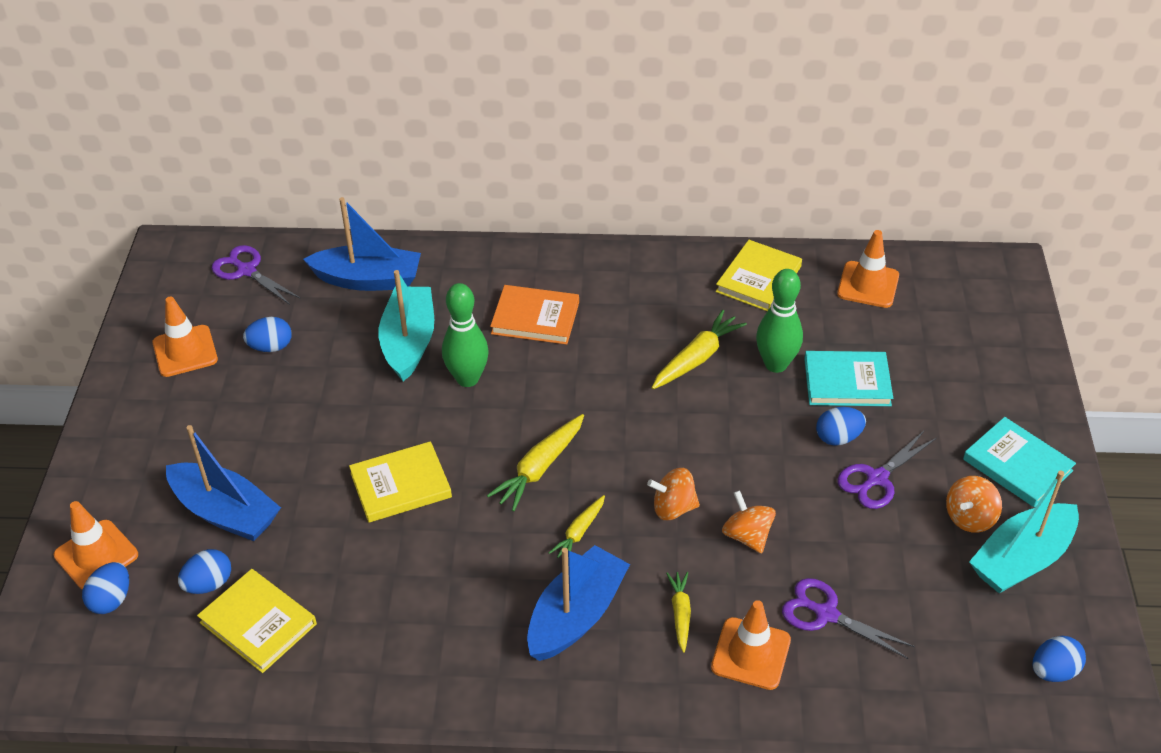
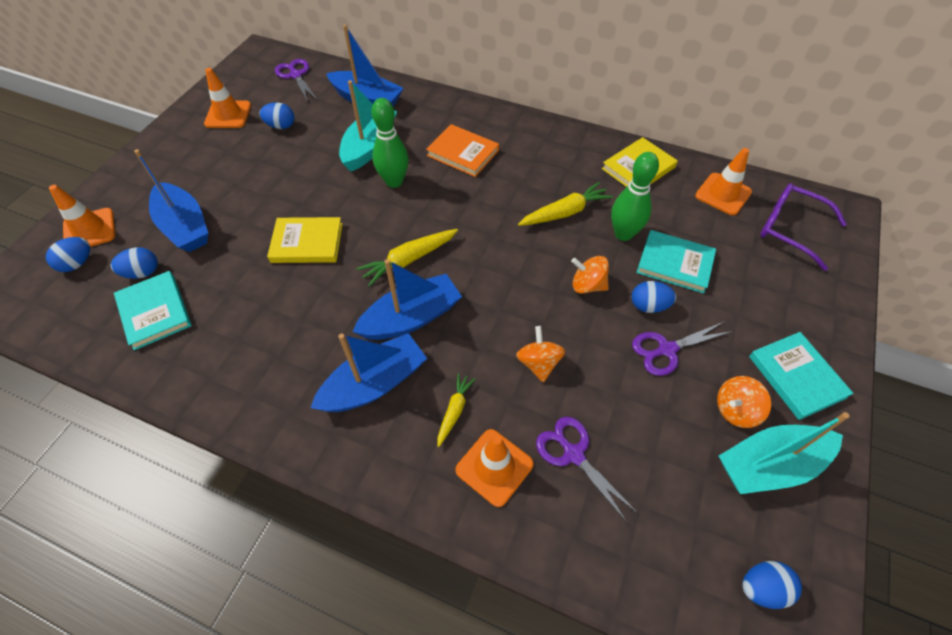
camera: 20 degrees right, 10 degrees up
yellow book [197,569,317,673] -> turquoise book [114,271,192,350]
yellow carrot [549,495,605,558] -> blue boat [352,259,462,340]
orange spinning top [647,468,700,520] -> orange spinning top moved to [571,256,609,294]
none -> purple glasses [760,183,847,271]

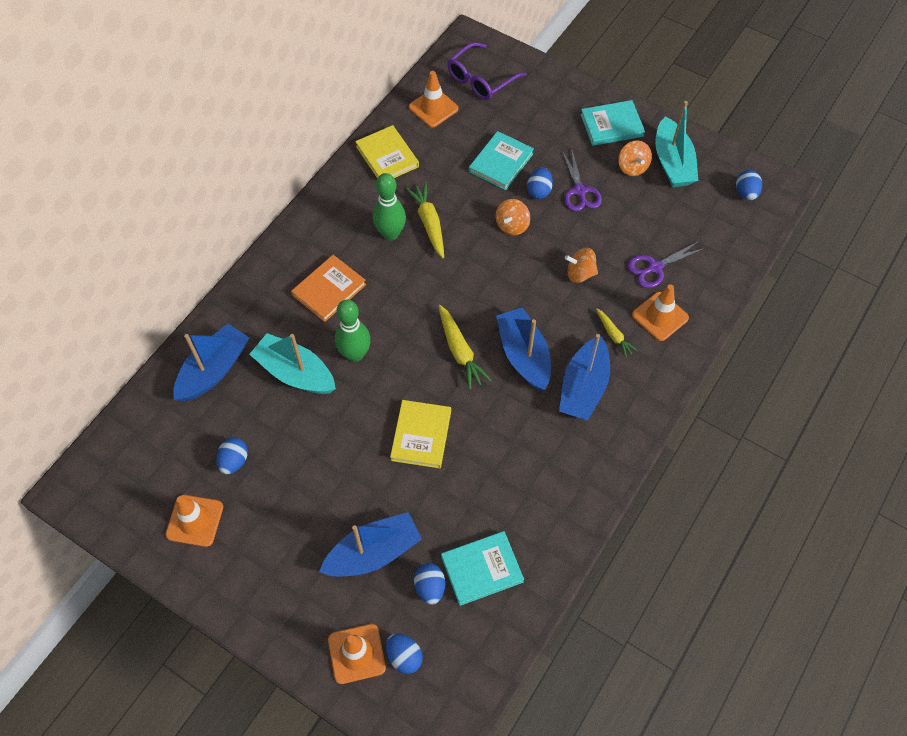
camera: 80 degrees left, 5 degrees up
purple scissors [275,59,318,102] -> none
blue boat [311,333,427,412] -> blue boat turned 135 degrees counterclockwise [559,334,610,421]
yellow carrot [438,373,475,447] -> yellow carrot turned 150 degrees counterclockwise [596,308,638,358]
green bowling pin [611,152,659,241] -> green bowling pin moved to [373,173,406,241]

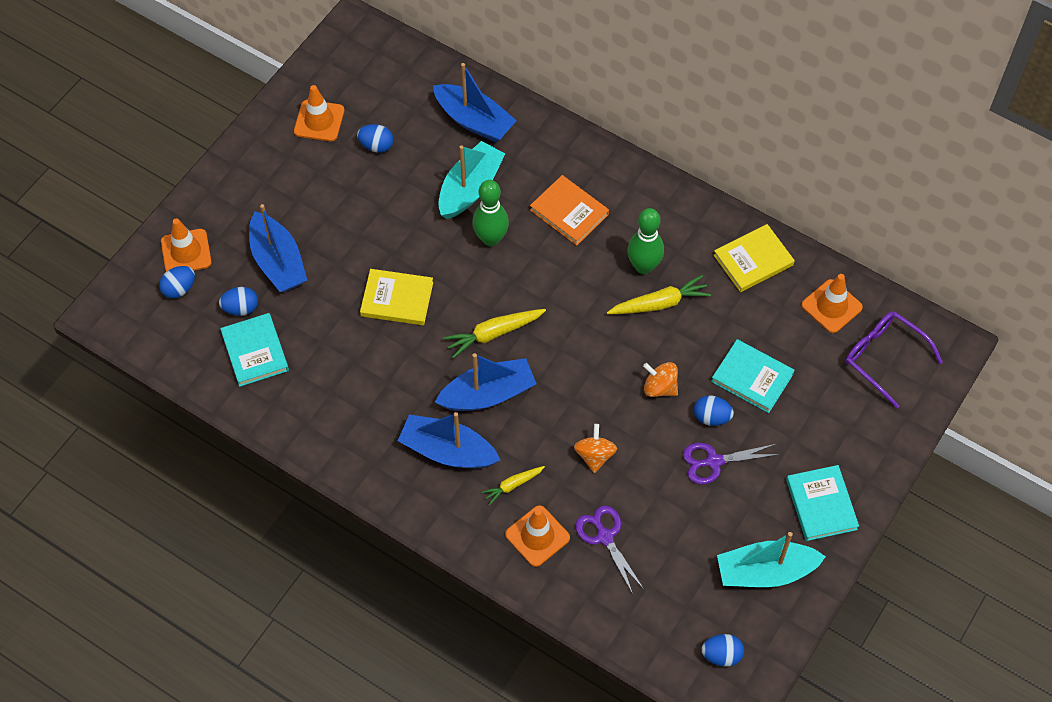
camera: 90 degrees right, 0 degrees up
orange spinning top [618,140,652,176] -> none

